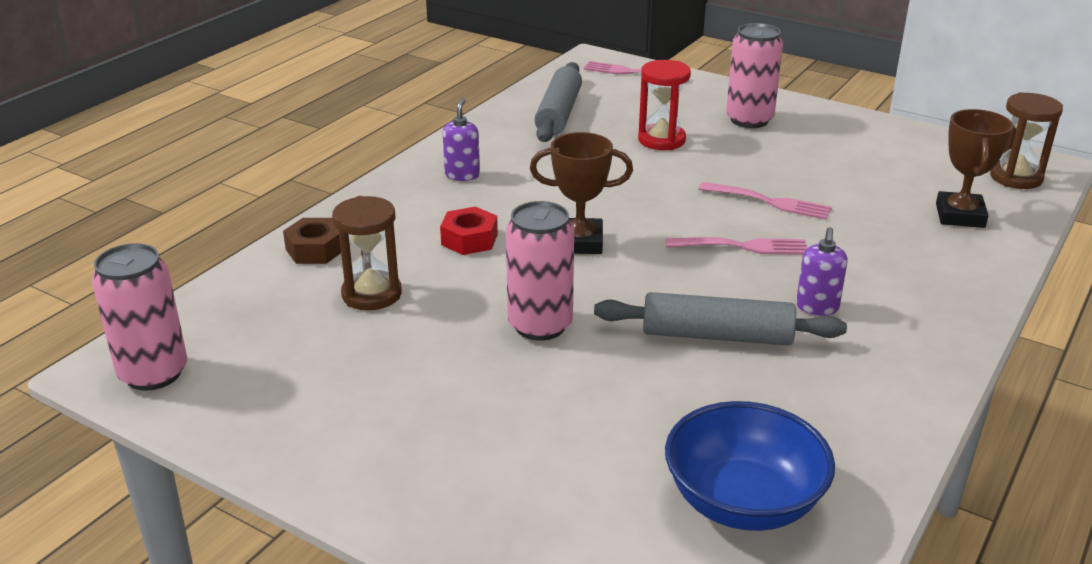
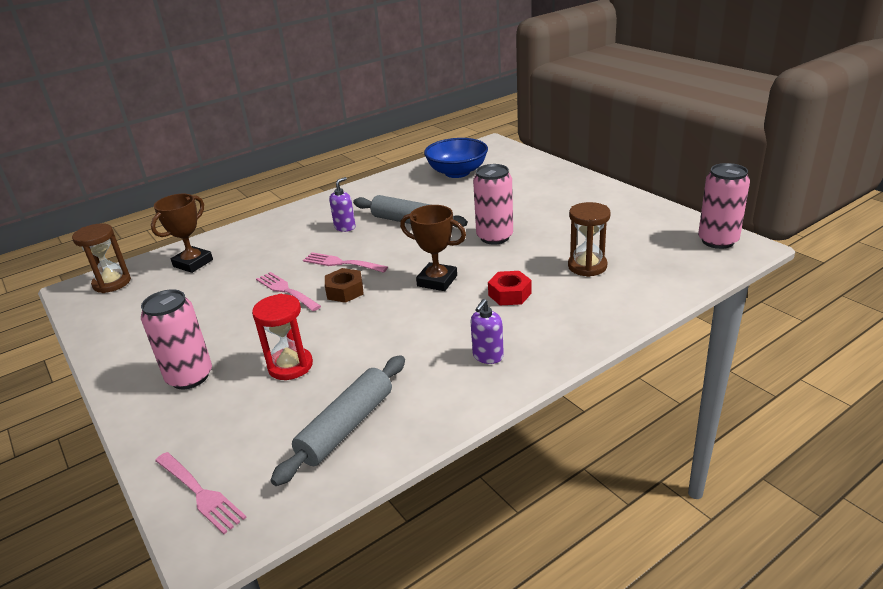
camera: 155 degrees left, 0 degrees up
brown nut [283,218,341,264] -> brown nut moved to [325,268,364,303]

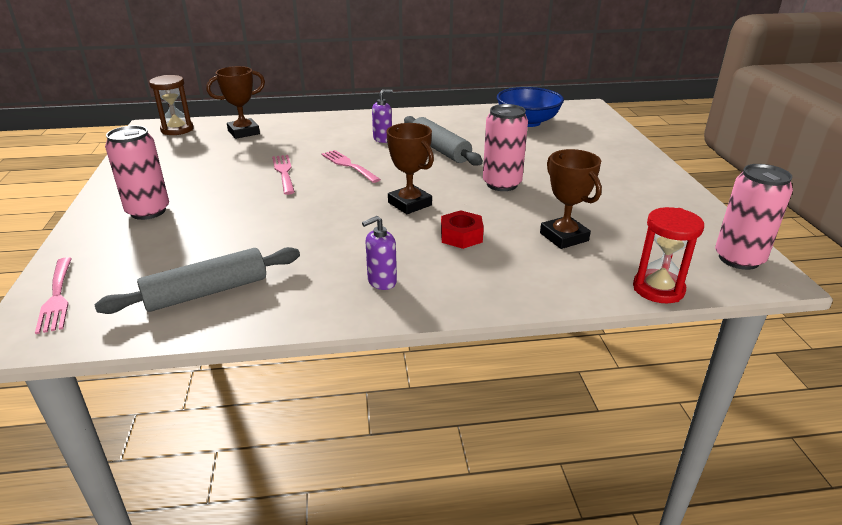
camera: 25 degrees right, 0 degrees up
red hourglass [252,294,313,380] -> red hourglass moved to [633,207,704,304]
brown nut [325,268,364,303] -> none
brown hourglass [568,202,611,277] -> brown trophy [540,149,602,249]

